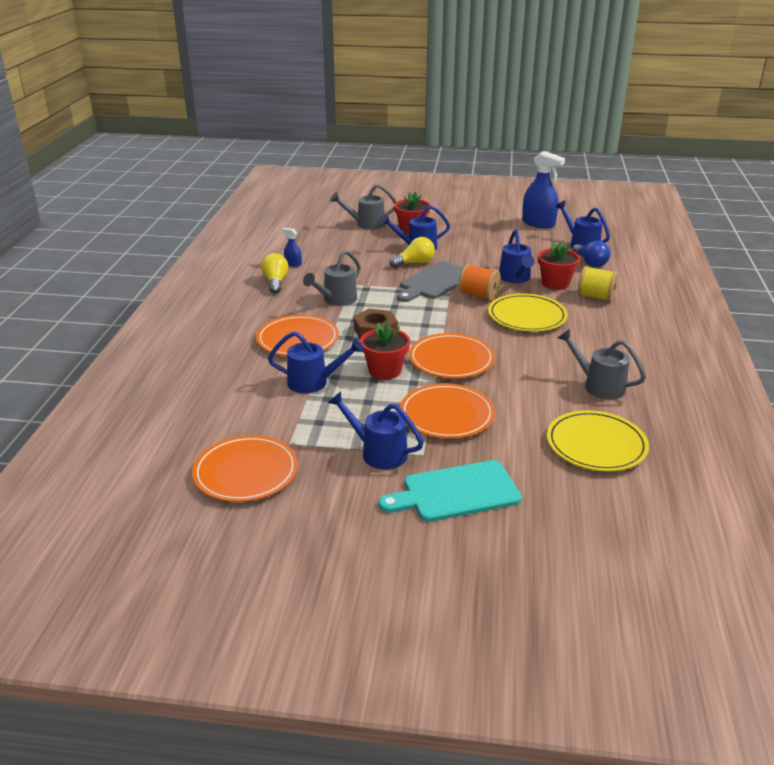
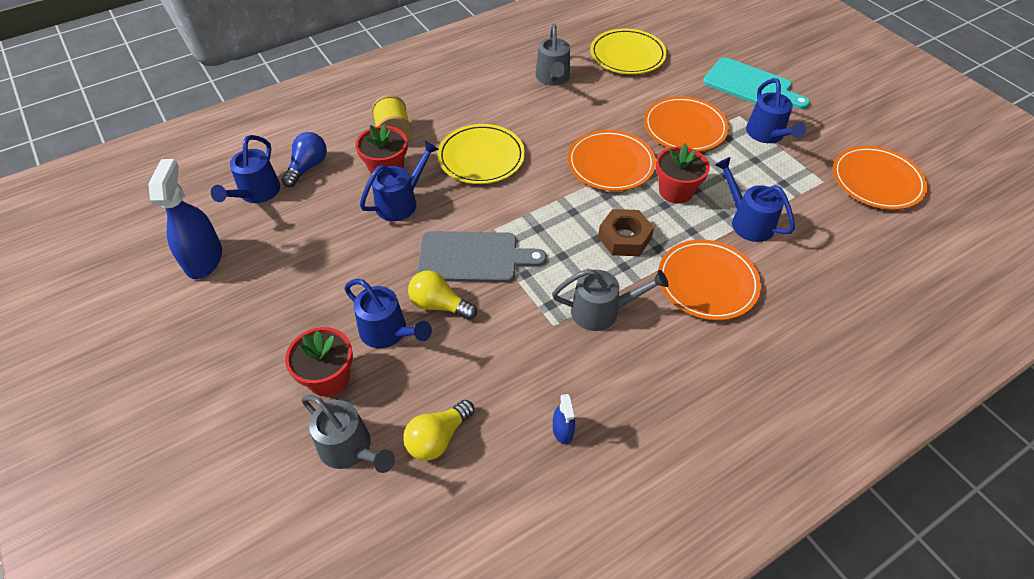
camera: 130 degrees left, 20 degrees up
yellow light bulb [261,253,289,294] -> yellow light bulb moved to [404,400,474,461]
orange spool [458,264,501,301] -> none

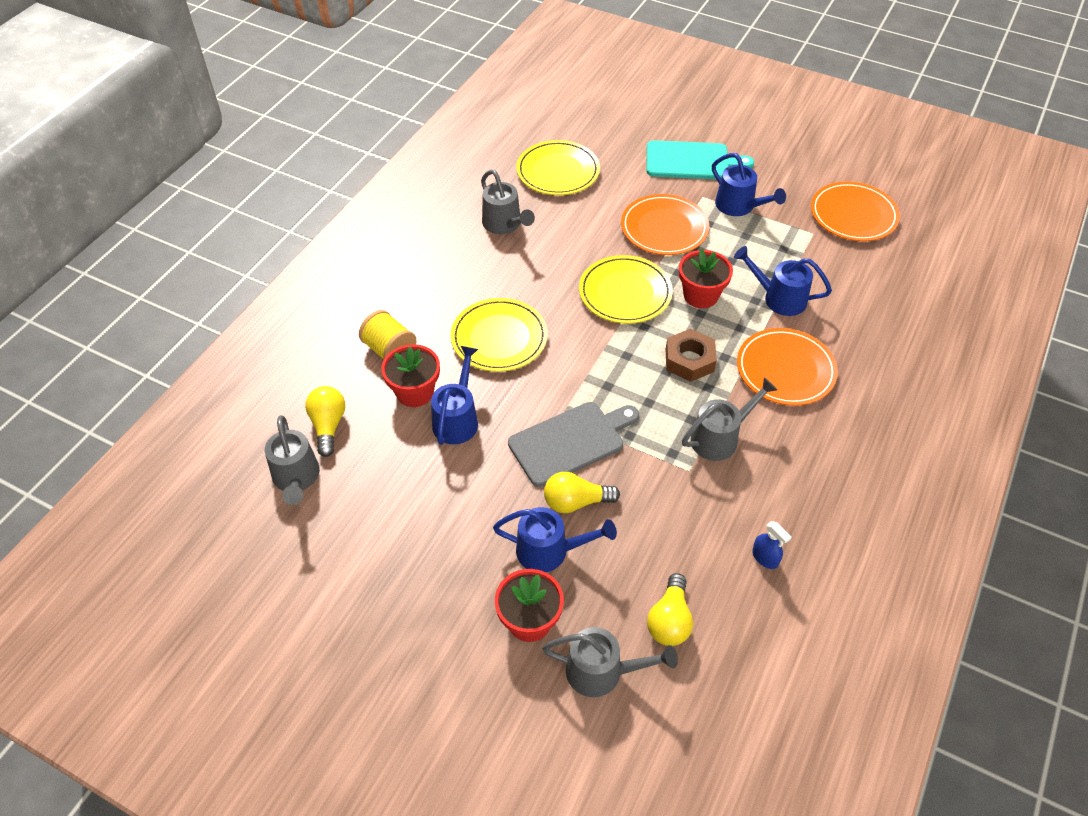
camera: 30 degrees left, 0 degrees up
blue spray bottle [148,159,222,279] -> none
blue watering can [211,135,280,203] -> grey watering can [265,415,320,505]
blue light bulb [282,132,327,187] -> yellow light bulb [305,386,345,457]
orange plate [567,130,656,191] -> yellow plate [579,255,673,324]

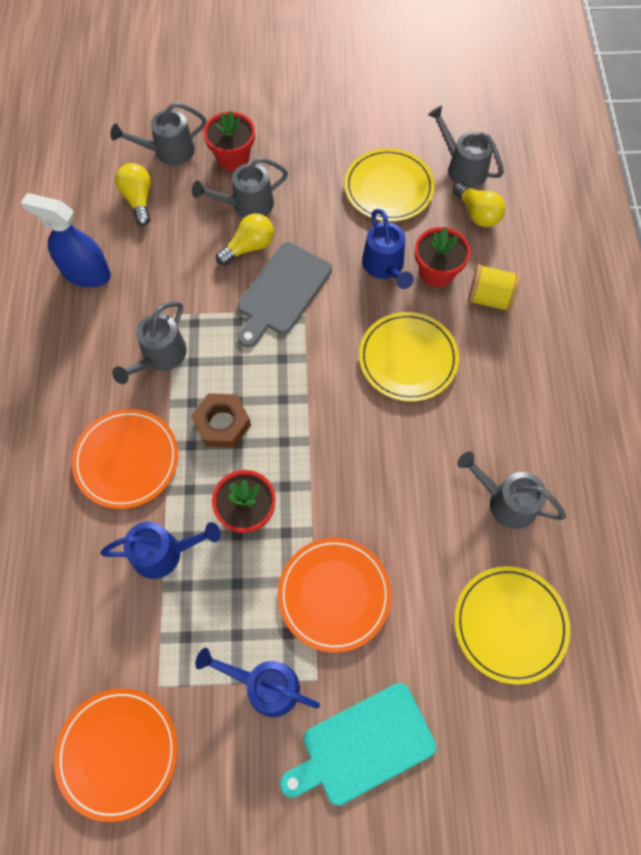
camera: 150 degrees right, 15 degrees up
blue watering can [493,507,617,572] -> grey watering can [192,157,288,218]
yellow plate [579,255,673,324] -> yellow plate moved to [344,148,435,222]
blue spray bottle [752,521,791,569] -> blue spray bottle [21,193,111,288], size x2.11

